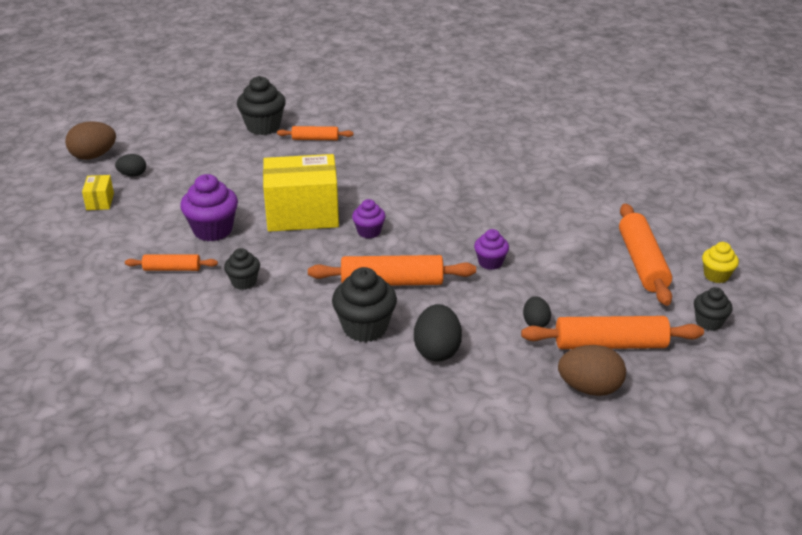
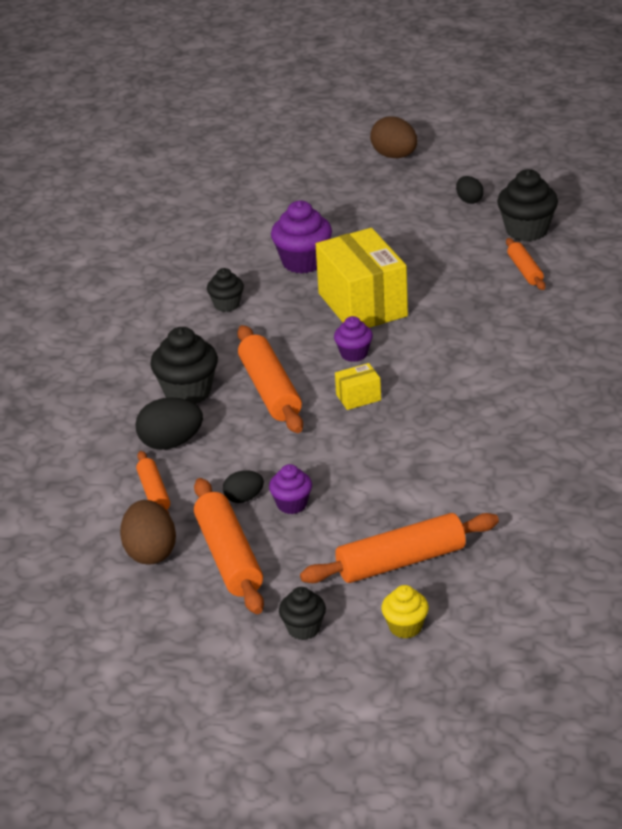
camera: 75 degrees right, 0 degrees up
yellow box [82,175,114,210] -> yellow box moved to [335,363,381,410]
black egg [115,154,146,176] -> black egg moved to [456,176,484,204]
orange rolling pin [125,254,218,271] -> orange rolling pin moved to [136,451,170,514]
purple cupcake [474,229,509,270] -> purple cupcake moved to [269,464,312,514]

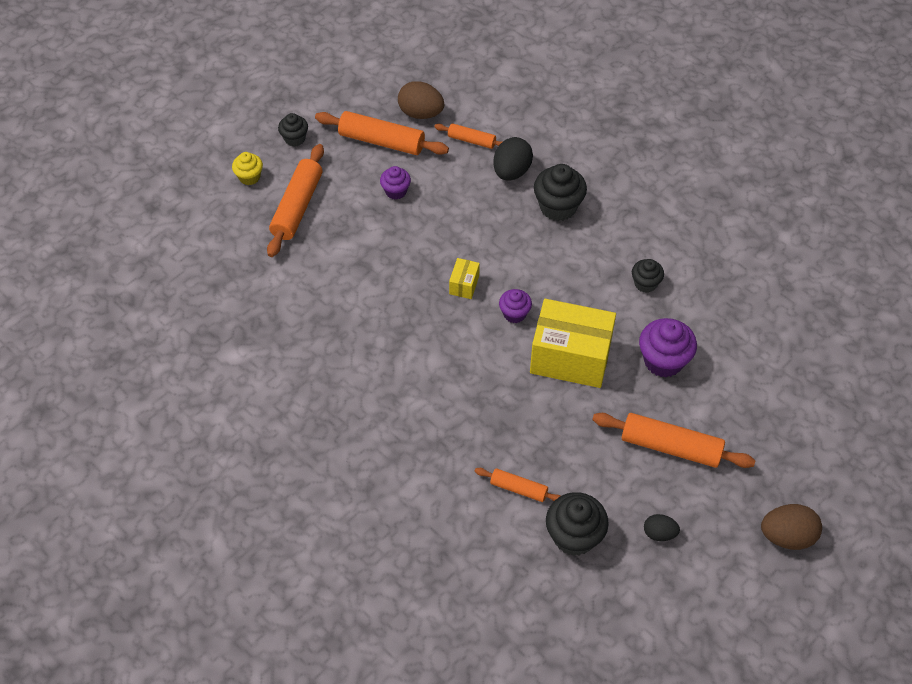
camera: 125 degrees right, 20 degrees up
black egg [223,470,264,503] -> none
orange rolling pin [237,325,303,433] -> orange rolling pin moved to [592,413,755,468]

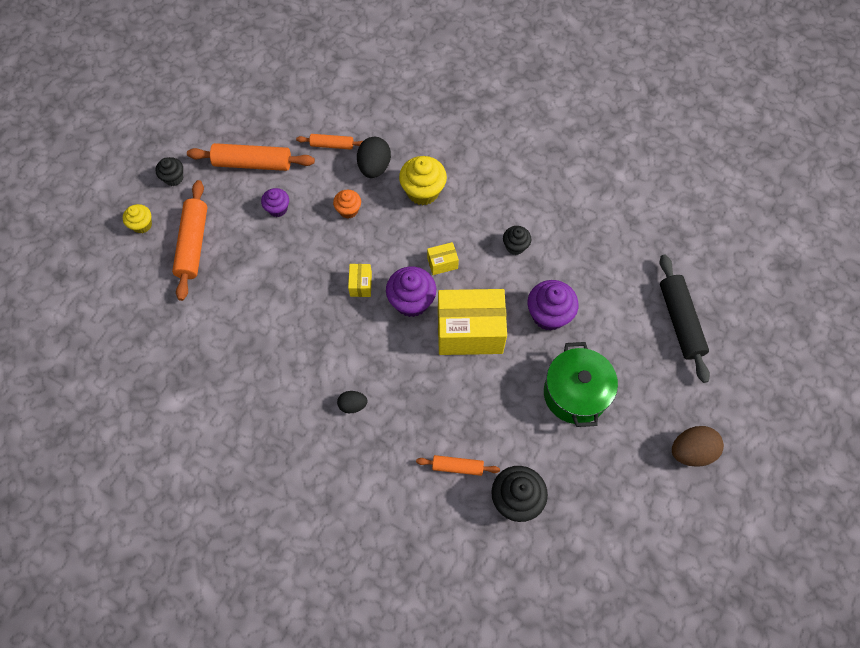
camera: 15 degrees left, 10 degrees up
brown egg [398,81,444,119] -> none
purple cupcake [499,289,532,323] -> purple cupcake [386,266,436,317], size x1.69
black cupcake [534,164,587,221] -> yellow cupcake [399,156,447,205]
orange rolling pin [592,413,755,468] -> green pot [544,342,618,427]
black egg [644,514,680,541] -> black egg moved to [337,391,367,413]
none -> orange cupcake [333,190,361,219]
none -> yellow box [427,242,459,275]
none -> black rolling pin [659,255,710,383]

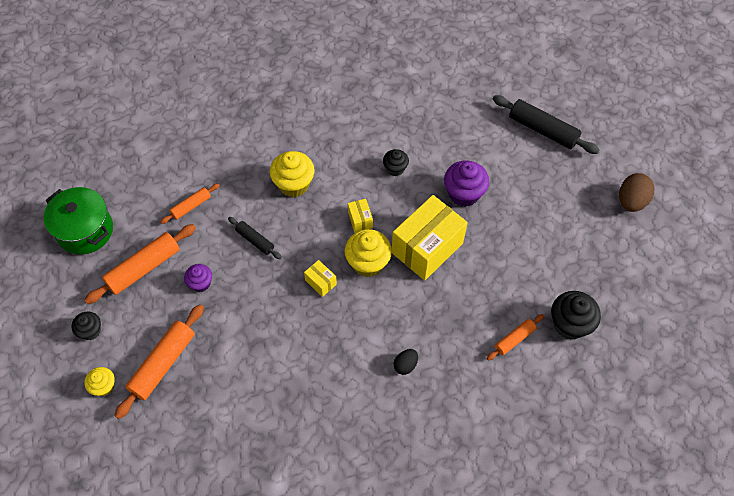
camera: 45 degrees left, 5 degrees down
orange rolling pin [172,180,207,301] -> orange rolling pin turned 75 degrees clockwise [115,304,204,419]
orange cupcake [333,190,361,219] -> black rolling pin [228,217,282,259]
black egg [357,137,391,178] -> none
purple cupcake [386,266,436,317] -> yellow cupcake [345,229,392,277]
yellow box [427,242,459,275] -> yellow box turned 45 degrees counterclockwise [348,199,373,233]
green pot [544,342,618,427] -> green pot moved to [44,187,113,255]

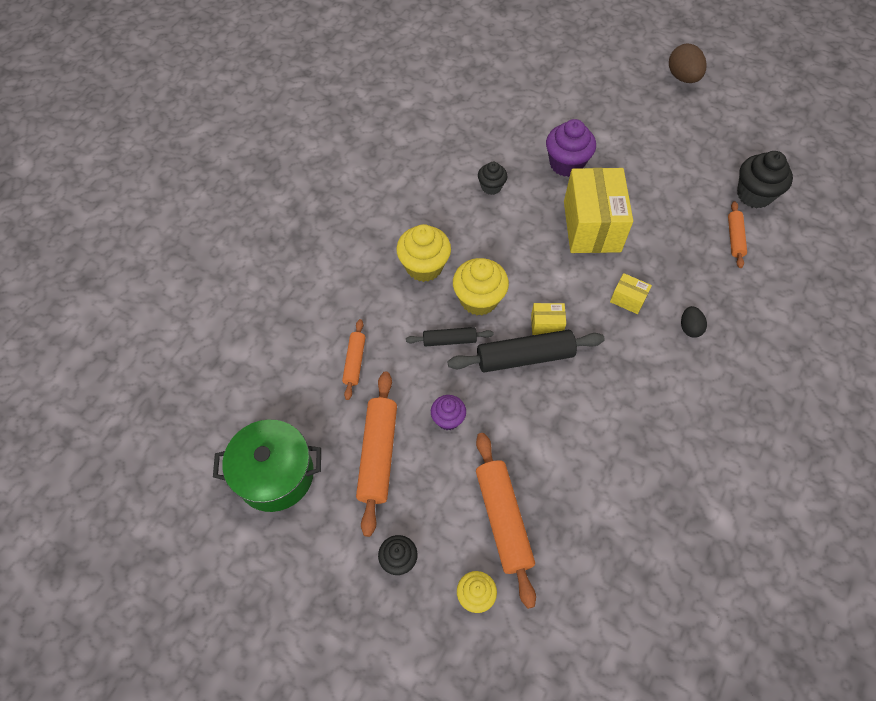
camera: 45 degrees left, 0 degrees up
yellow cupcake [345,229,392,277] -> yellow cupcake moved to [453,258,509,316]
yellow box [348,199,373,233] -> yellow box moved to [610,273,652,314]
black rolling pin [493,95,599,154] -> black rolling pin moved to [448,330,605,373]

